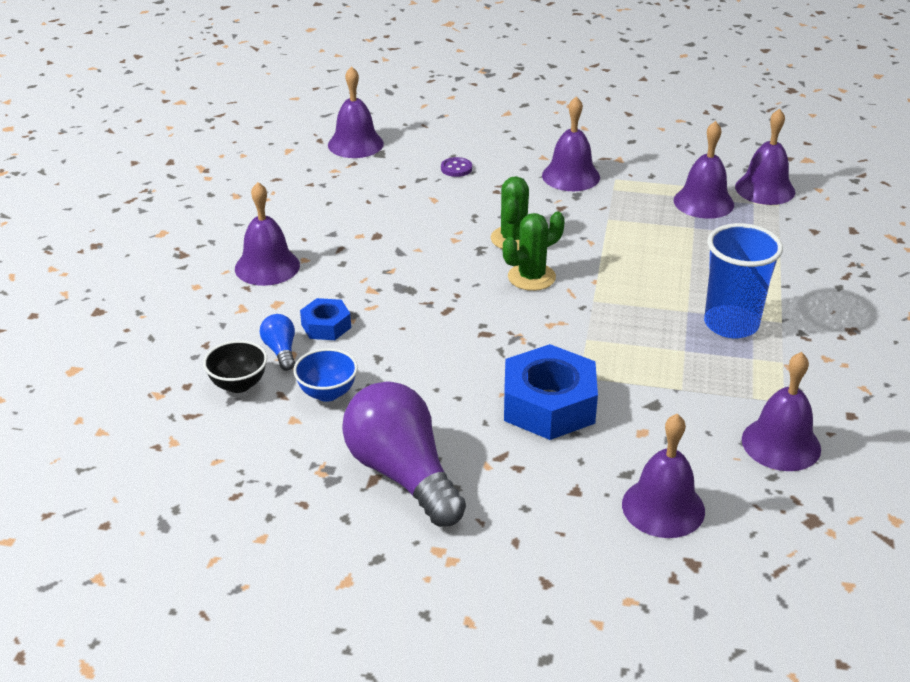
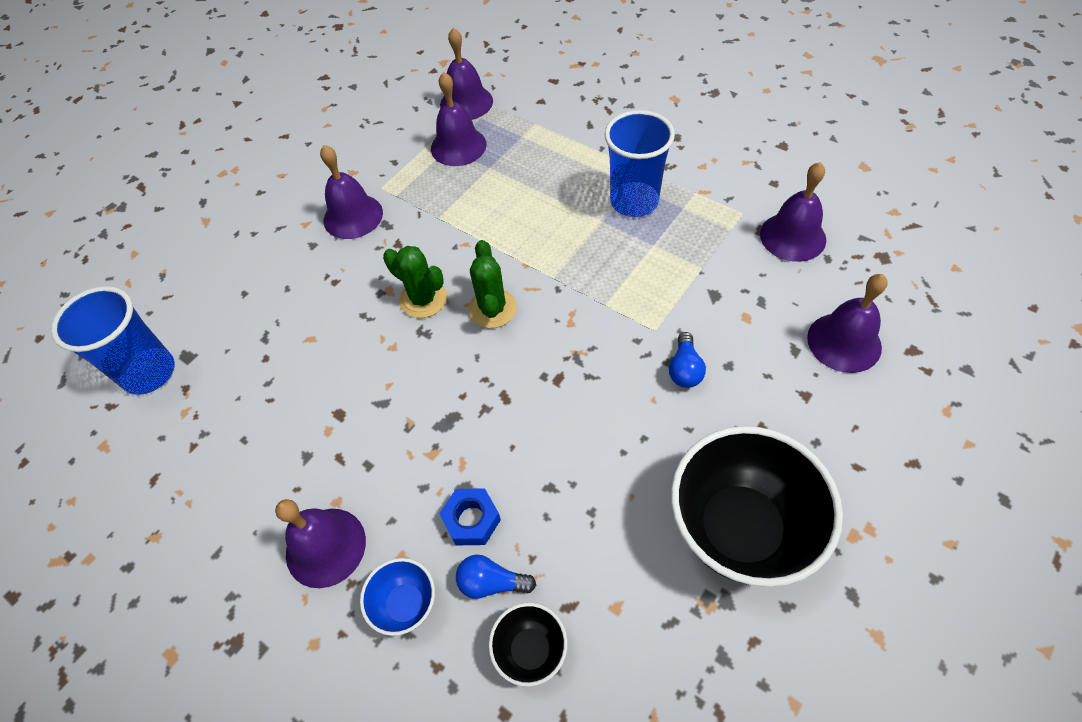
camera: 60 degrees left, 20 degrees up
blue bowl [293,348,358,402] -> blue bowl moved to [360,558,435,636]
purple bell [328,66,384,158] -> blue cup [51,286,175,395]
purple light bulb [342,382,466,527] -> black bowl [671,426,843,587]
purple button [441,157,472,177] -> none
blue nut [504,344,598,440] -> blue light bulb [669,332,706,388]

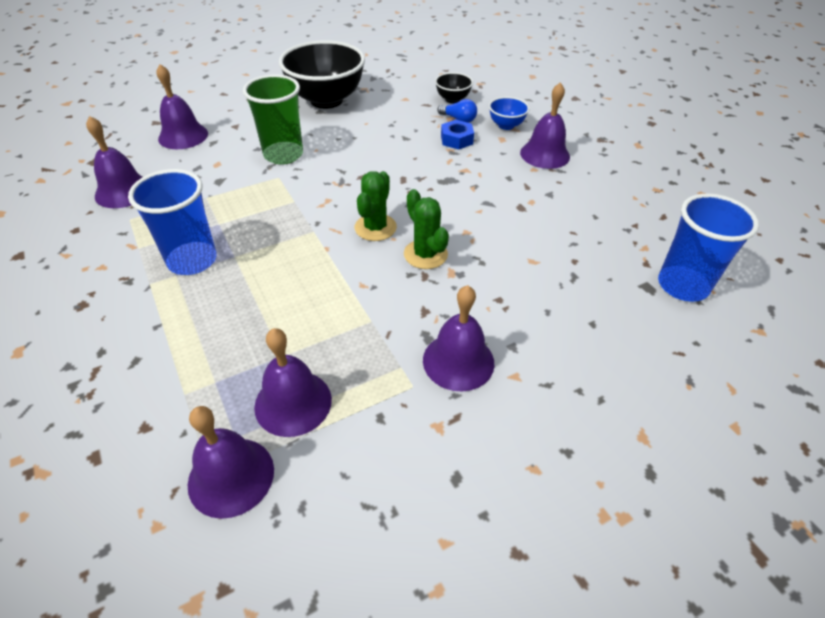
camera: 160 degrees left, 10 degrees down
blue light bulb [669,332,706,388] -> green cup [243,74,303,164]

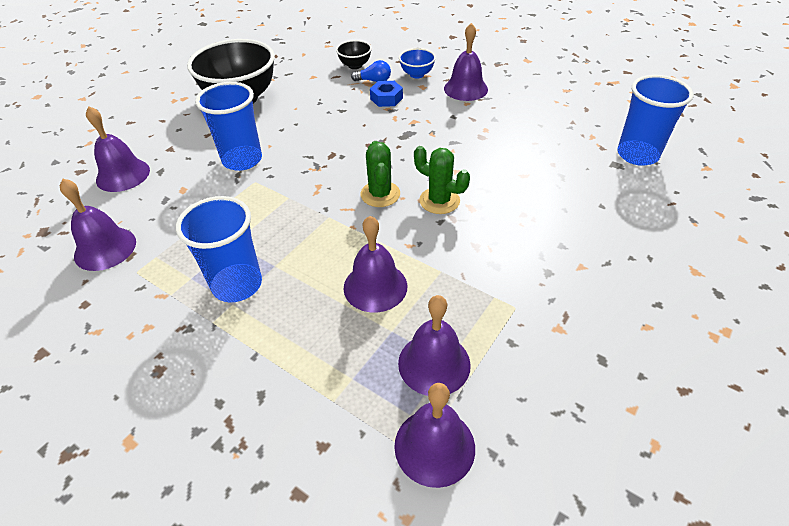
camera: 25 degrees left, 0 degrees up
green cup [243,74,303,164] -> blue cup [195,82,262,171]
purple bell [423,285,494,391] -> purple bell moved to [344,216,407,312]

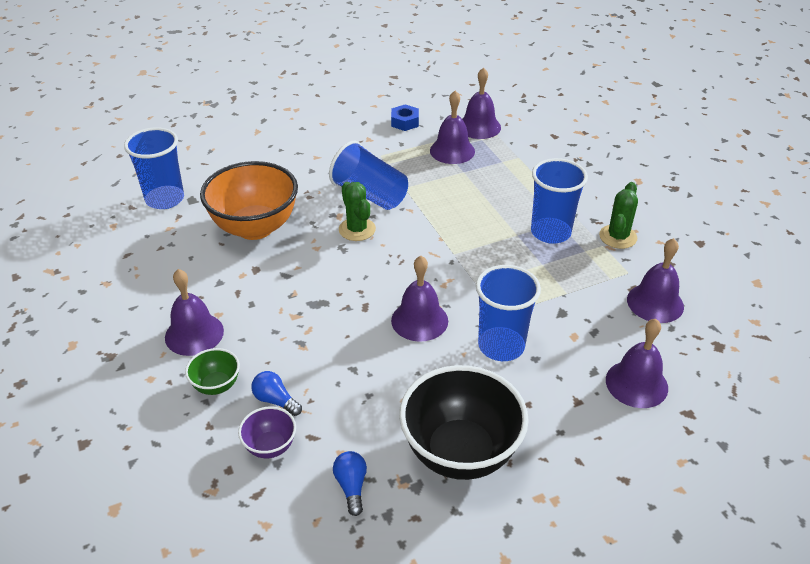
camera: 150 degrees left, 5 degrees down
black bowl [336,40,372,69] -> purple bowl [238,407,296,458]
purple bell [344,216,407,312] -> purple bell moved to [391,256,448,342]
green cactus [360,141,400,207] -> green cactus moved to [599,182,638,249]
blue nut [370,81,403,107] -> blue nut moved to [391,104,419,131]
blue bowl [399,48,436,79] -> green bowl [185,348,240,395]
none -> orange bowl [200,161,298,240]
none -> blue cup [329,141,408,210]
none -> blue light bulb [333,451,367,516]

